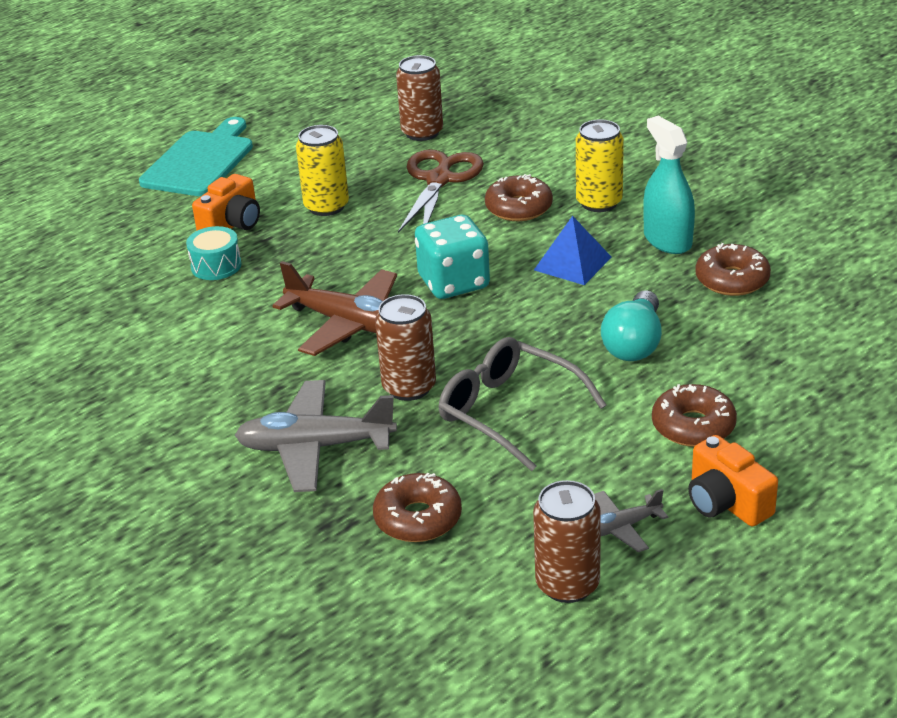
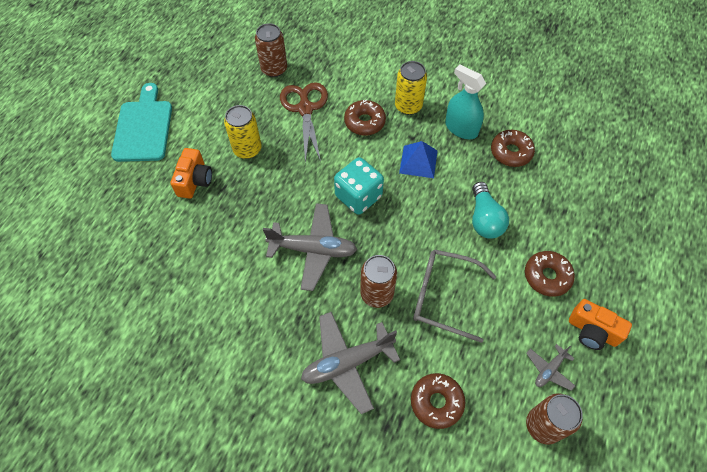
camera: 25 degrees left, 25 degrees up
turquoise drum [186,226,242,280] -> none
brown plane [272,261,397,356] -> grey plane [263,203,357,291]

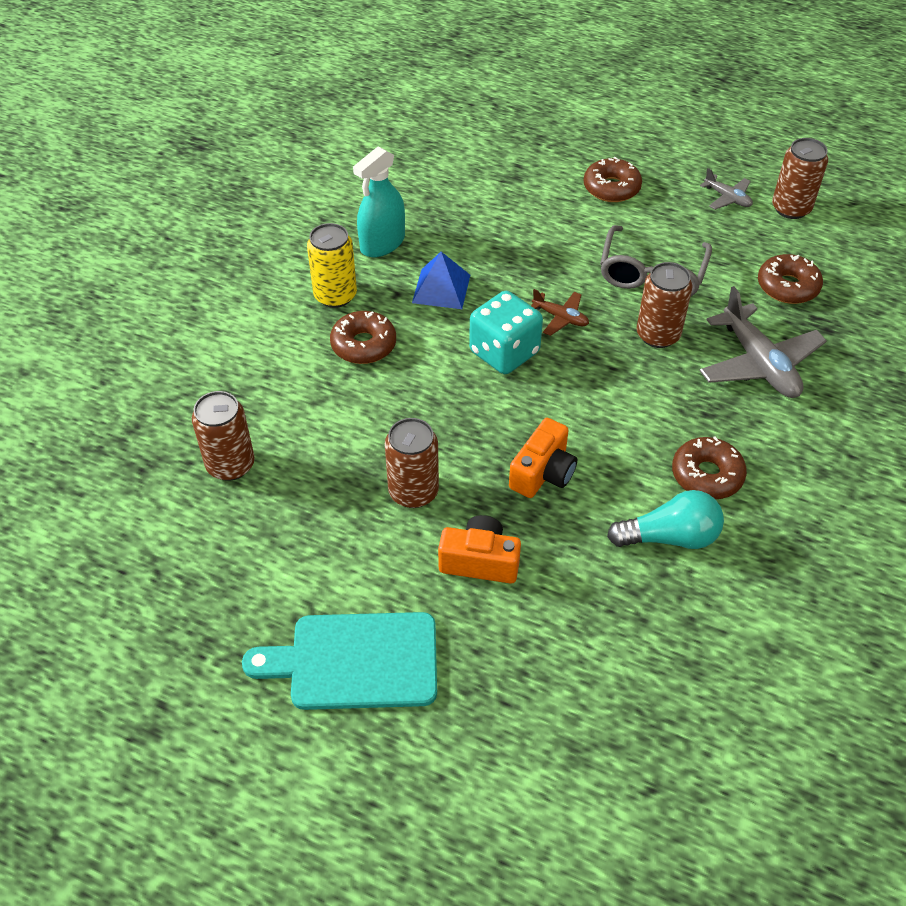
camera: 90 degrees left, 10 degrees down
yellow can [224,105,262,159] -> brown can [385,418,439,508]
grey plane [263,203,357,291] -> none
brown scissors [280,82,328,163] -> none
turquoise light bulb [472,182,509,238] -> turquoise light bulb moved to [607,490,724,549]
brown donut [491,130,535,167] -> brown donut moved to [672,436,747,499]
orange camera [569,299,632,350] -> orange camera moved to [509,418,577,498]
none -> brown plane [531,289,589,336]

